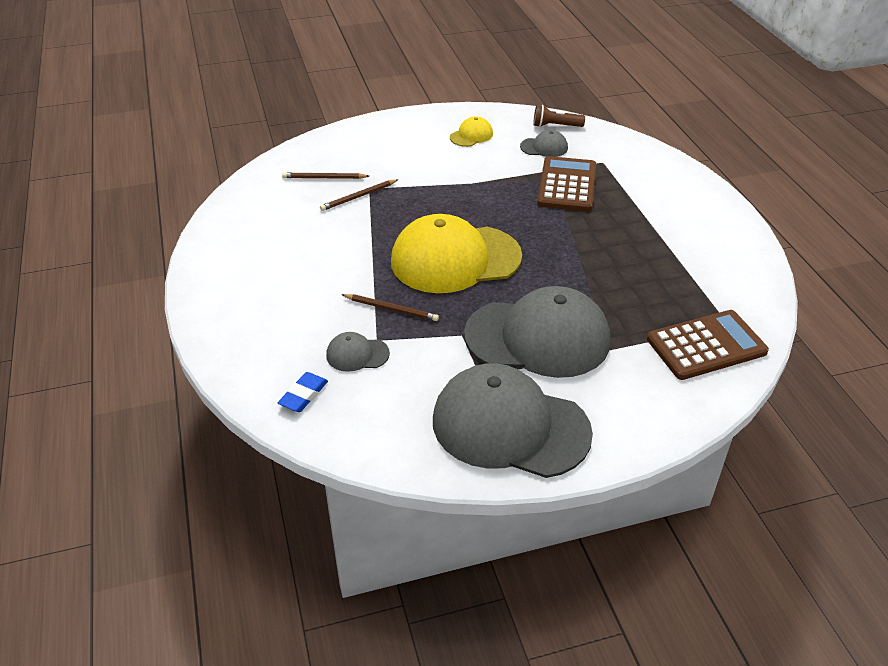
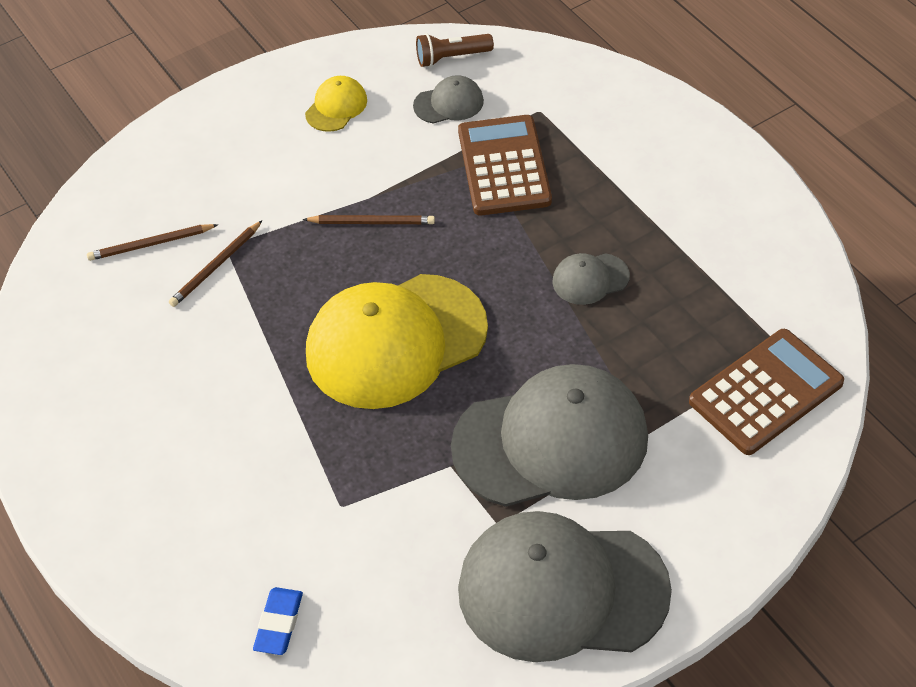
camera: 15 degrees left, 10 degrees up
grey cap [326,332,390,372] -> grey cap moved to [552,253,630,305]
brown pencil [341,294,439,321] -> brown pencil moved to [303,215,435,224]

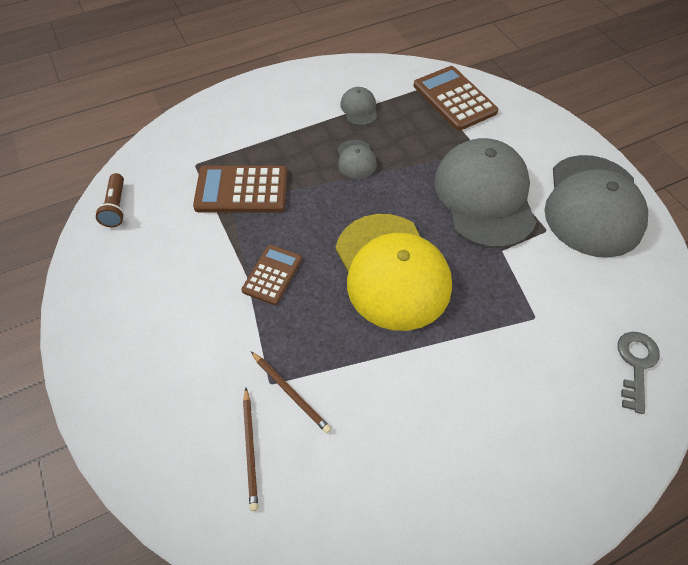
camera: 85 degrees left, 5 degrees up
blue eraser [253,587,303,655] -> grey key [618,332,660,414]
brown pencil [303,215,435,224] -> brown calculator [241,245,302,305]
yellow cap [305,76,367,132] -> none
grey cap [413,75,484,124] -> grey cap moved to [340,87,377,126]

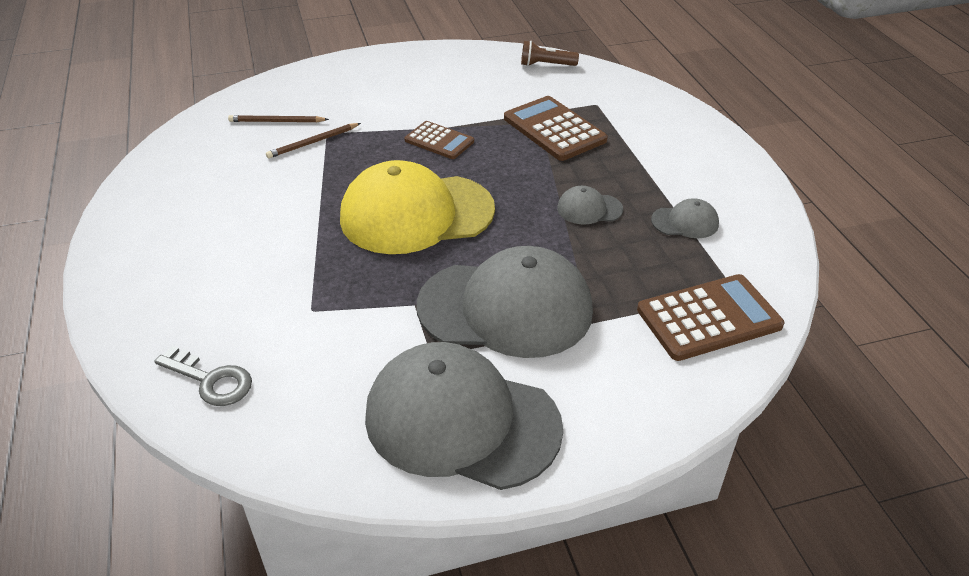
camera: 100 degrees right, 15 degrees down
brown calculator [193,166,287,212] -> brown calculator turned 45 degrees counterclockwise [504,96,608,161]

